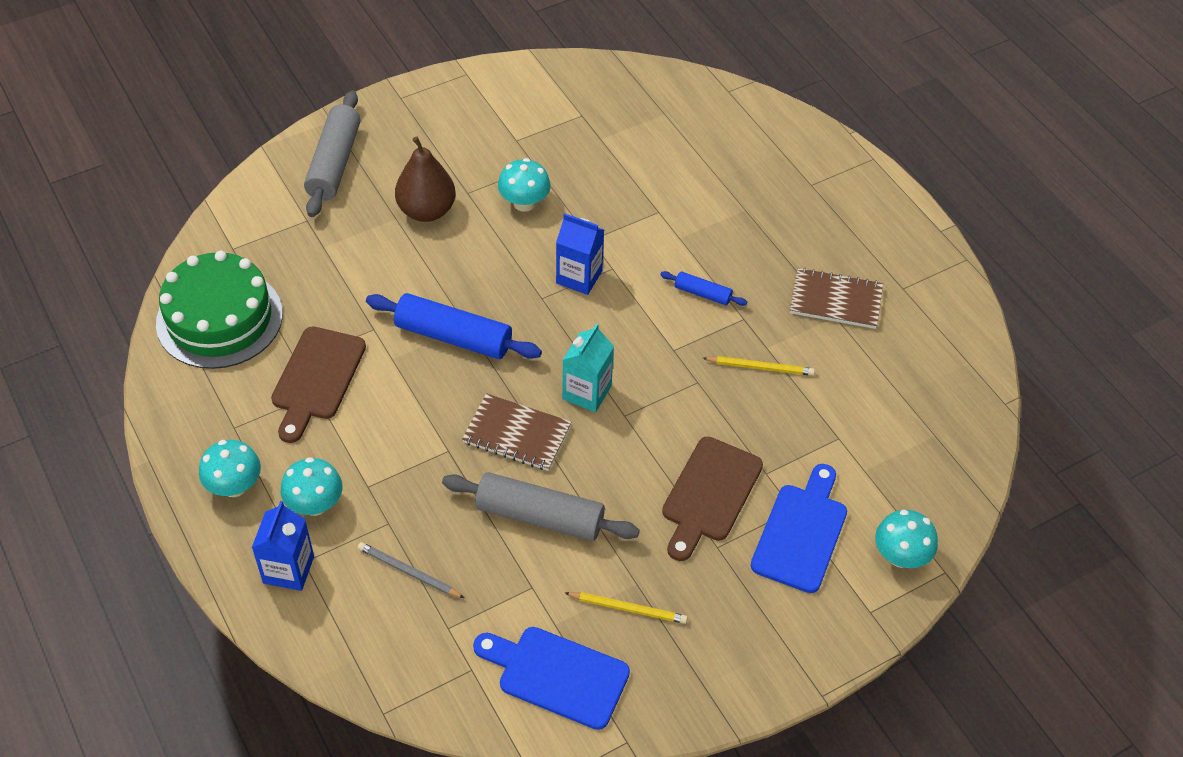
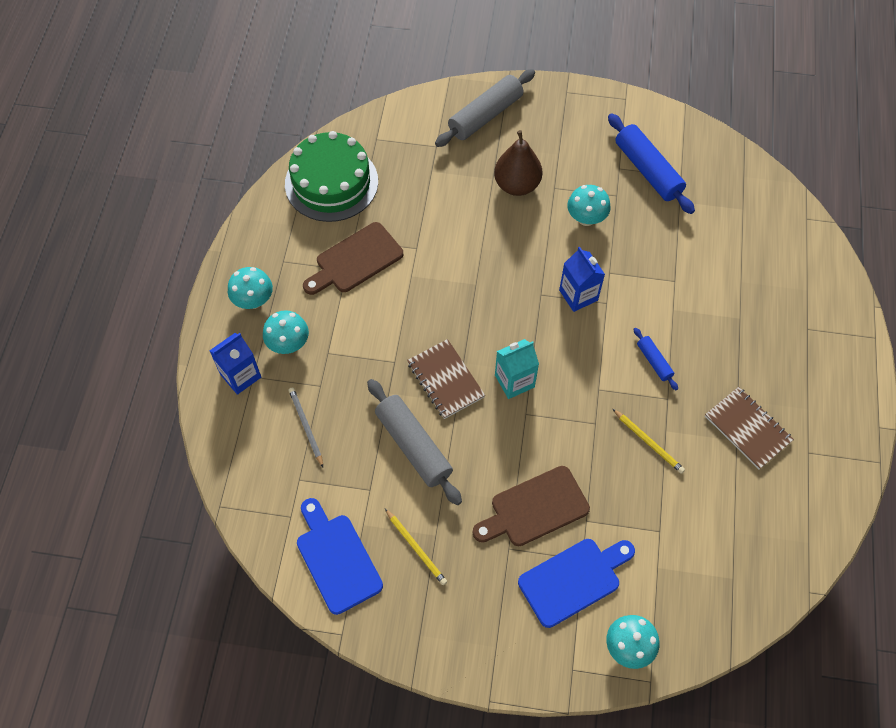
camera: 40 degrees right, 10 degrees up
blue rolling pin [366,293,542,359] -> blue rolling pin moved to [608,113,695,214]

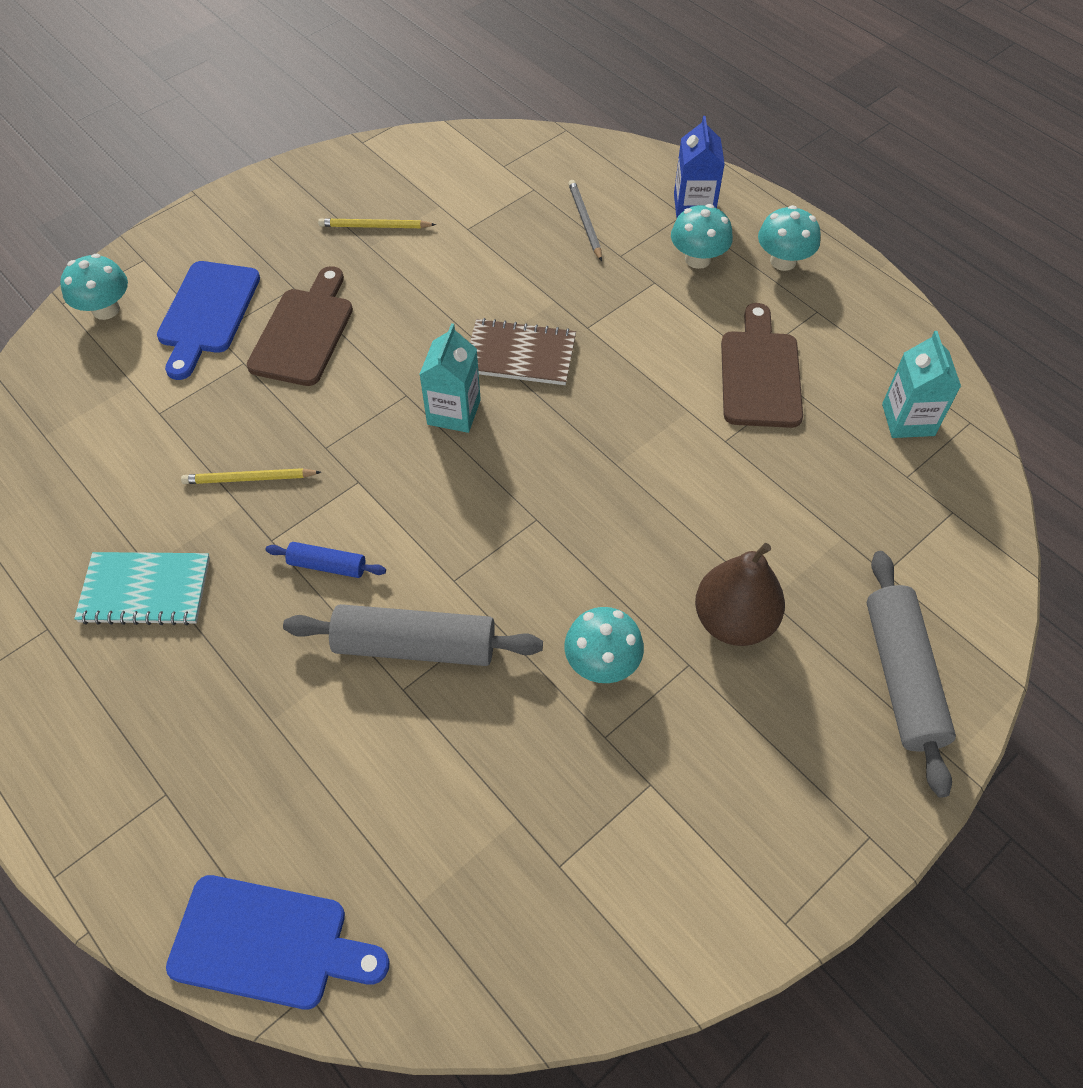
camera: 130 degrees right, 5 degrees down
green cake [285,131,378,222] -> turquoise carton [882,331,961,438]
grey pencil [289,387,323,467] -> grey pencil turned 120 degrees counterclockwise [568,180,602,261]
blue cutting board [297,498,383,615] -> blue cutting board moved to [166,875,390,1010]
grey rolling pin [367,379,462,505] -> grey rolling pin moved to [283,604,543,666]
blue carton [559,247,605,312] -> none
blue rolling pin [608,113,695,214] -> none
brown notebook [705,387,794,469] -> turquoise notebook [74,552,210,625]

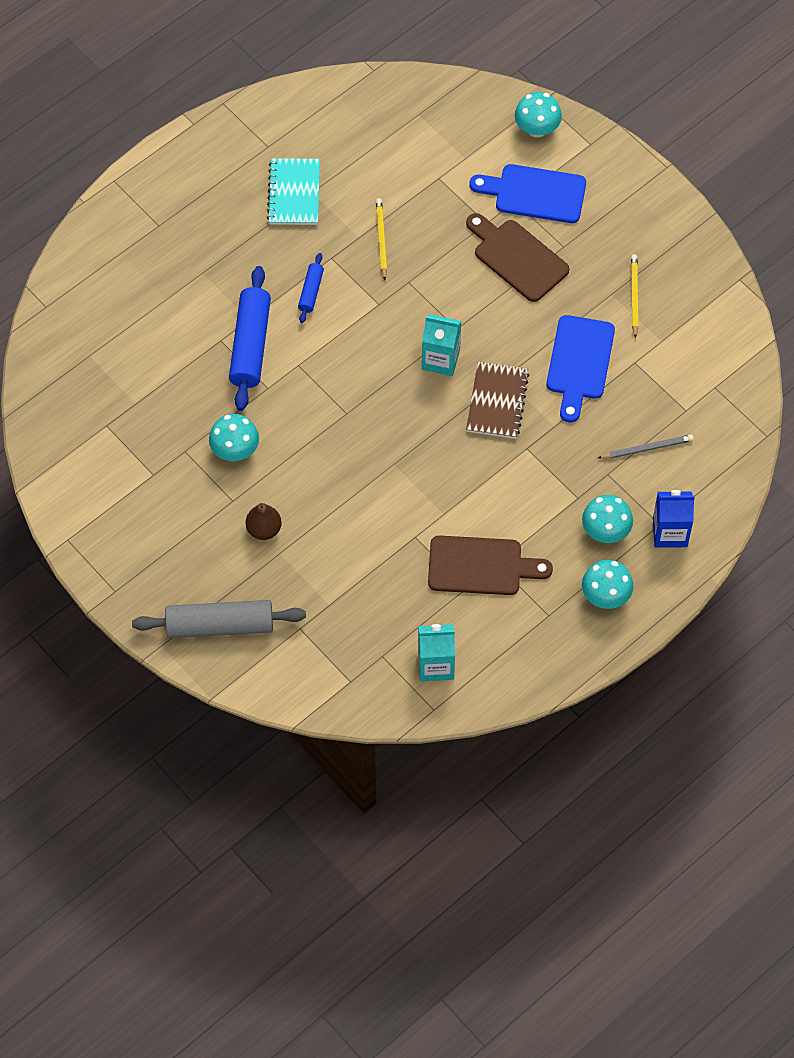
camera: 90 degrees right, 5 degrees up
blue cutting board [166,875,390,1010] -> blue cutting board moved to [547,315,615,422]
brown cutting board [247,266,353,386] -> brown cutting board turned 150 degrees counterclockwise [466,213,570,302]
grey rolling pin [283,604,543,666] -> blue rolling pin [229,266,271,411]
brown pear [695,543,785,646] -> brown pear [246,503,282,540], size x0.62

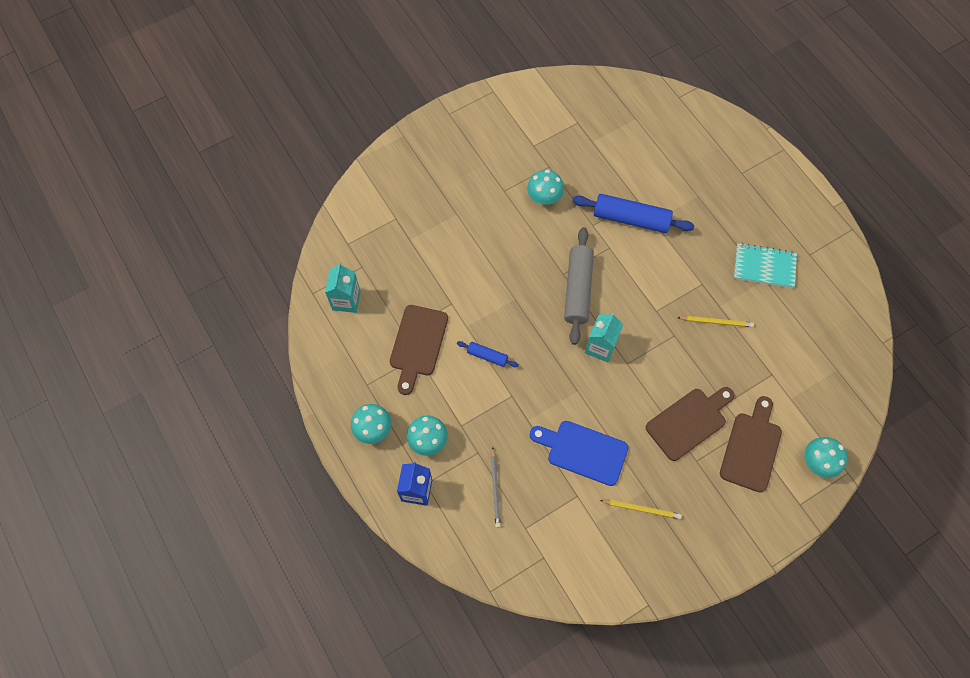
camera: 100 degrees right, 5 degrees up
grey rolling pin [132,600,306,638] -> grey rolling pin moved to [564,227,594,345]
brown pear [246,503,282,540] -> none
blue rolling pin [298,253,324,323] -> blue rolling pin moved to [457,341,519,367]
brown notebook [466,362,529,439] -> none
blue cutting board [469,164,586,223] -> brown cutting board [720,396,782,493]

